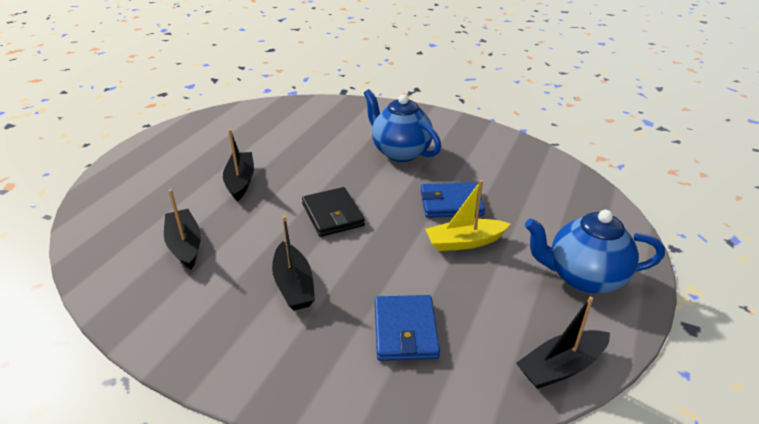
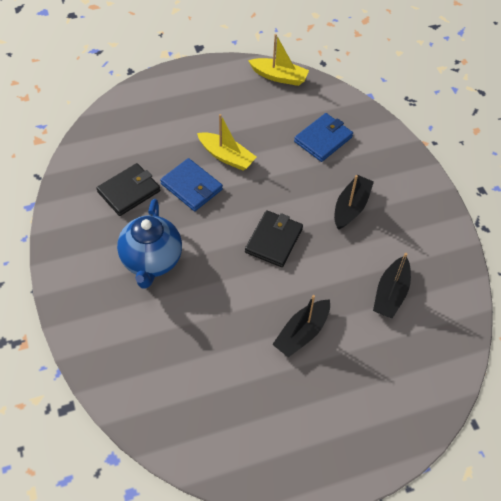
camera: 135 degrees left, 20 degrees up
black boat [516,297,610,389] -> yellow boat [248,34,309,86]
blue teapot [525,210,665,294] -> none
none -> black wallet [96,163,160,216]

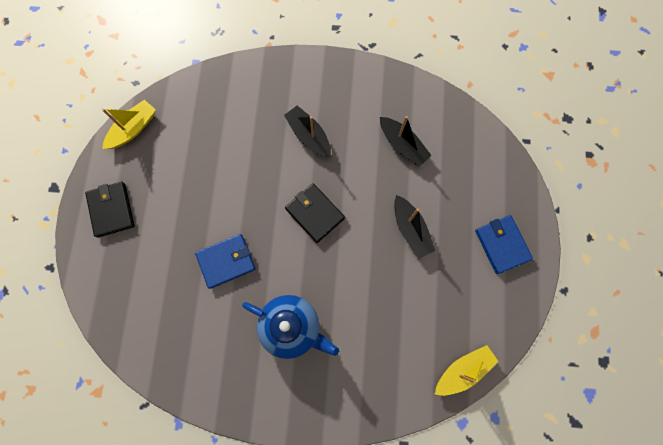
camera: 65 degrees left, 20 degrees up
black wallet [96,163,160,216] -> black wallet moved to [85,182,134,238]
yellow boat [197,114,256,171] -> yellow boat moved to [435,345,499,396]
blue wallet [294,113,353,162] -> blue wallet moved to [475,215,533,274]

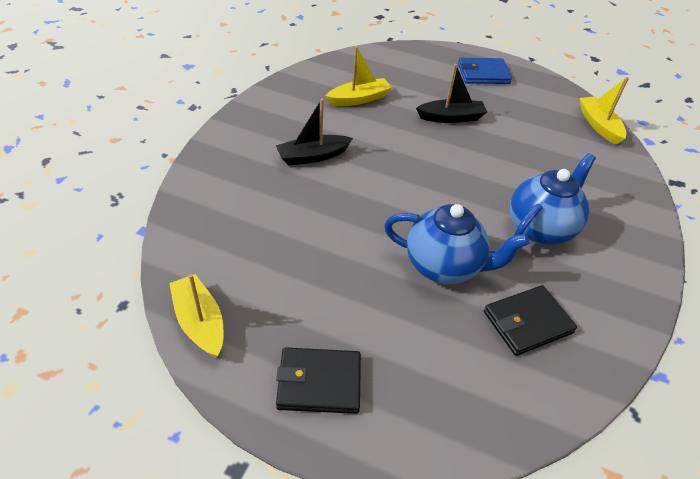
camera: 75 degrees left, 30 degrees down
blue wallet [195,234,255,289] -> blue teapot [384,204,530,284]
black wallet [285,183,345,243] -> black wallet moved to [484,285,577,356]
black boat [380,116,432,167] -> yellow boat [326,46,392,106]

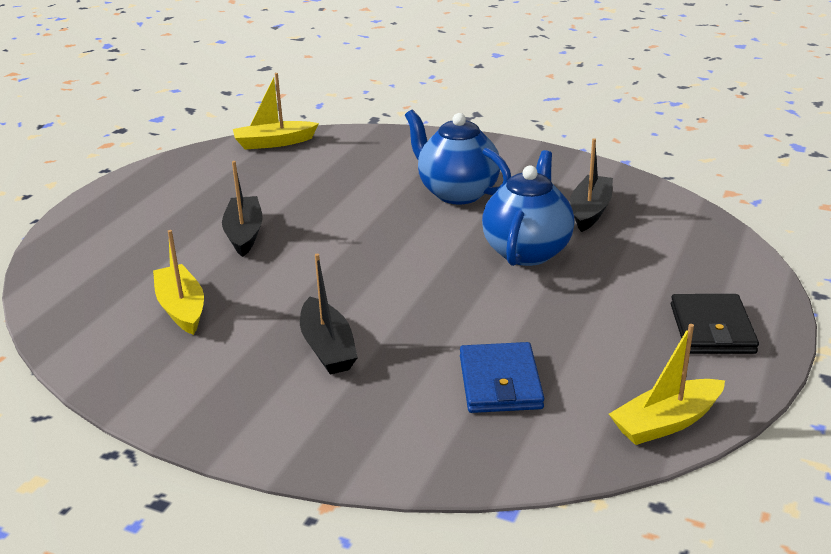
camera: 85 degrees left, 15 degrees down
blue wallet [458,58,512,84] -> blue wallet moved to [460,342,544,413]
black wallet [484,285,577,356] -> black boat [570,138,613,232]

